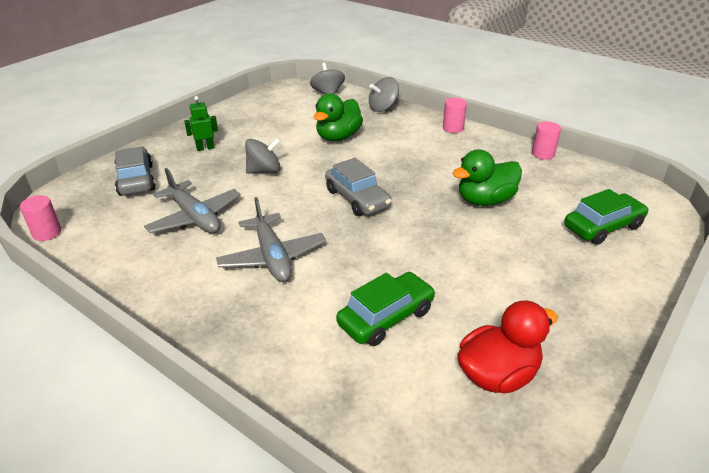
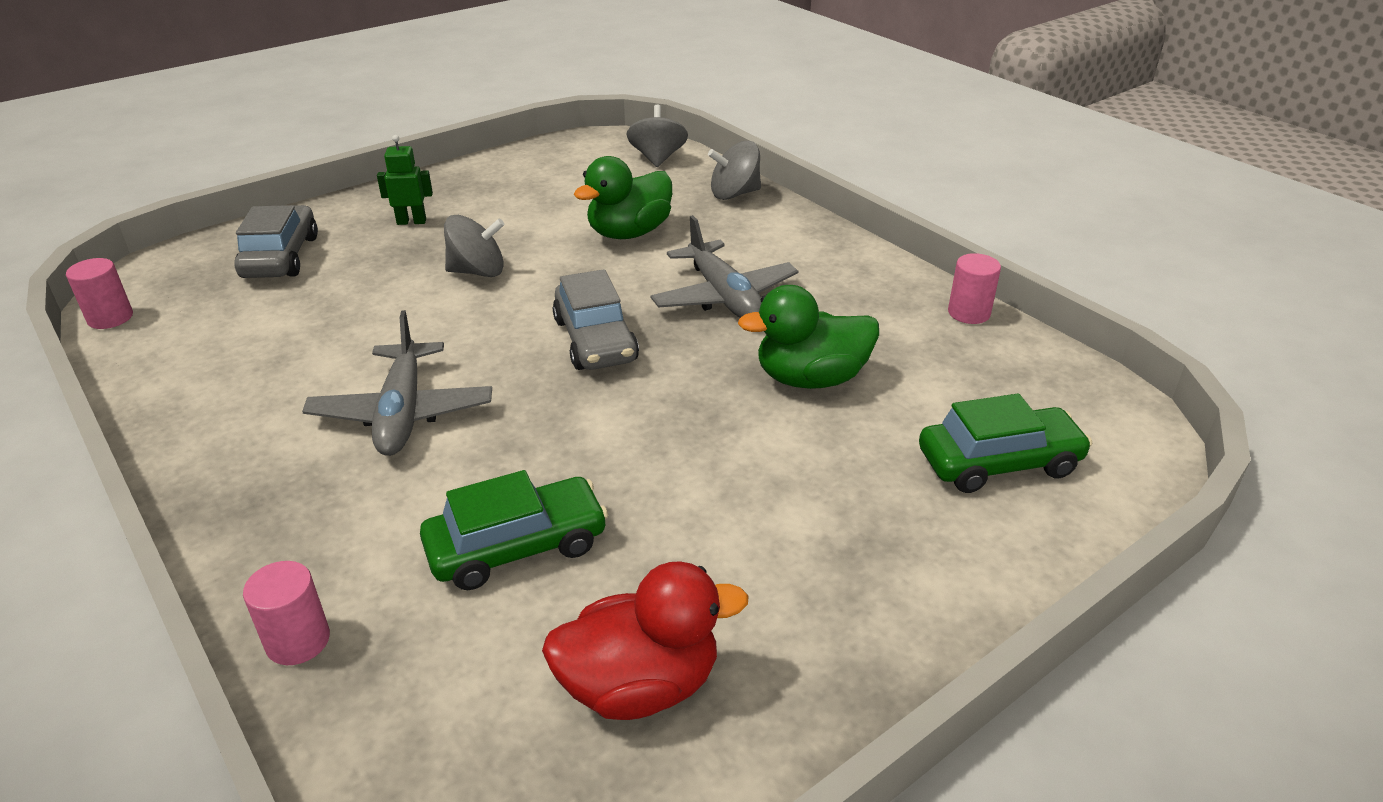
camera: 15 degrees right, 0 degrees up
grey plane [144,168,241,233] -> grey plane moved to [651,215,799,318]
pink cylinder [443,98,467,133] -> pink cylinder moved to [243,561,330,665]

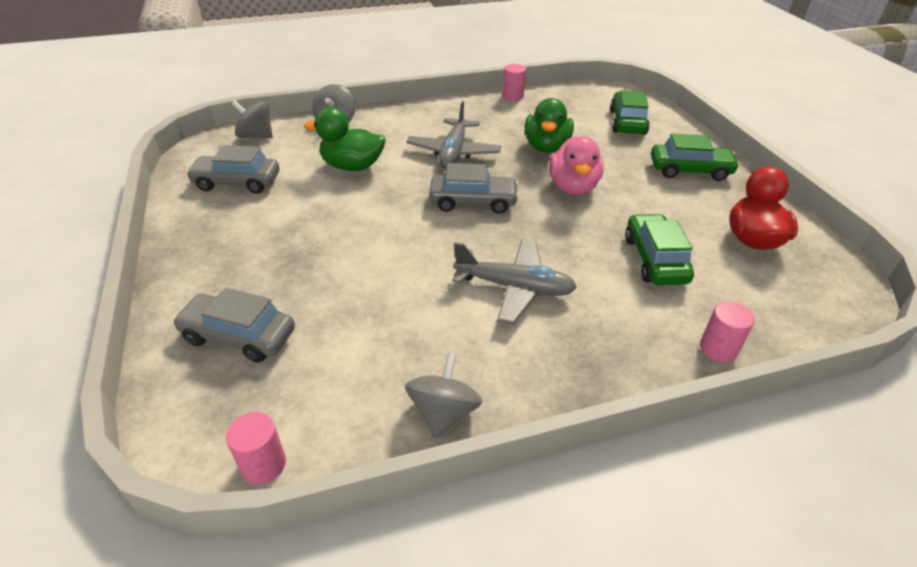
camera: 70 degrees left, 5 degrees up
green robot [377,135,433,225] -> none
grey spinning top [444,215,505,277] -> grey spinning top moved to [405,353,482,438]
green duck [574,156,672,239] -> green duck turned 120 degrees clockwise [304,107,385,171]
grey plane [651,215,799,318] -> grey plane turned 105 degrees clockwise [406,101,501,168]
none -> grey car [186,145,279,194]
none -> pink duck [549,136,604,195]
none -> green car [651,133,740,181]

